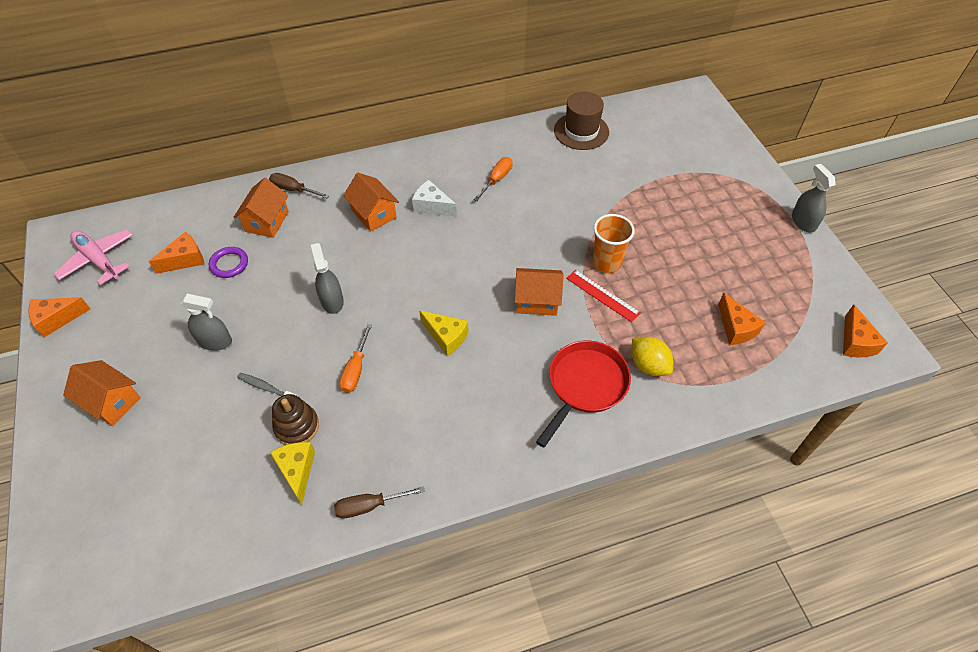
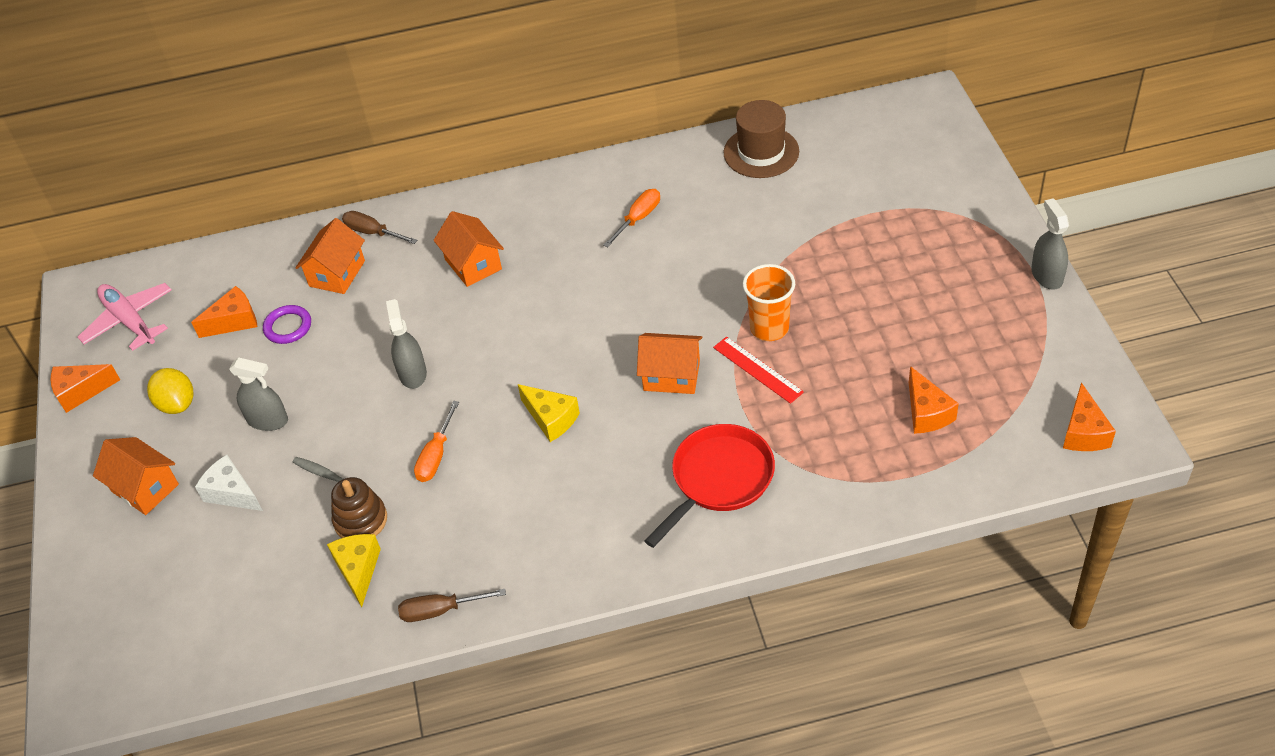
camera: 10 degrees right, 5 degrees down
white cheese [412,180,457,217] -> white cheese moved to [195,455,263,511]
yellow lemon [632,337,673,376] -> yellow lemon moved to [147,368,194,414]

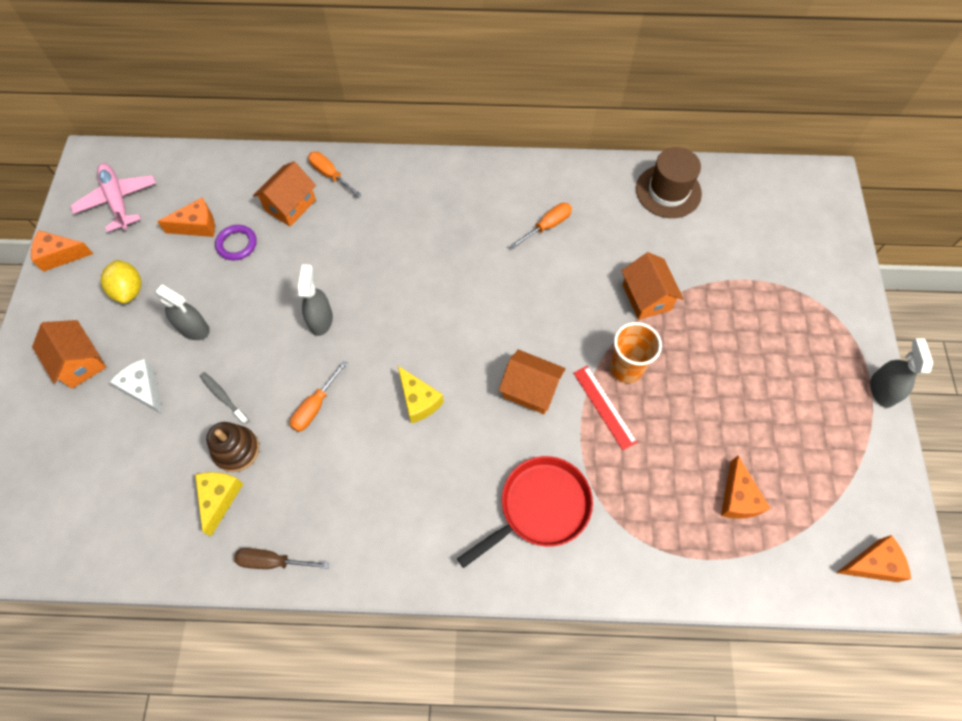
camera: 10 degrees right, 15 degrees up
brown screwdriver [342,211,417,244] -> orange screwdriver [308,151,362,197]
orange house [433,211,504,287] -> orange house moved to [621,252,684,320]
orange cheese [1063,382,1116,451] -> orange cheese turned 120 degrees counterclockwise [836,535,911,582]

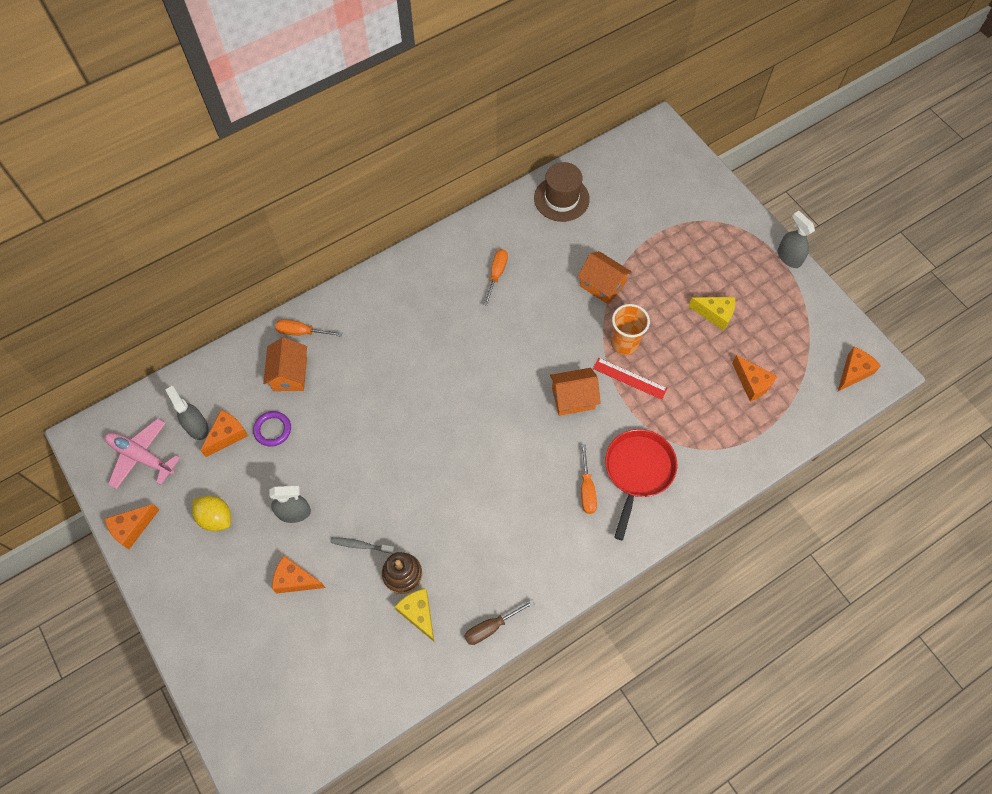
camera: 35 degrees left, 0 degrees up
orange house [32,320,106,389] -> none
white cheese [110,359,163,415] -> orange cheese [272,556,326,594]
orange screwdriver [290,360,347,432] -> orange screwdriver moved to [581,444,597,514]
grey spray bottle [298,265,333,336] -> grey spray bottle moved to [165,386,209,440]
yellow cheese [398,366,444,423] -> yellow cheese moved to [688,297,735,331]

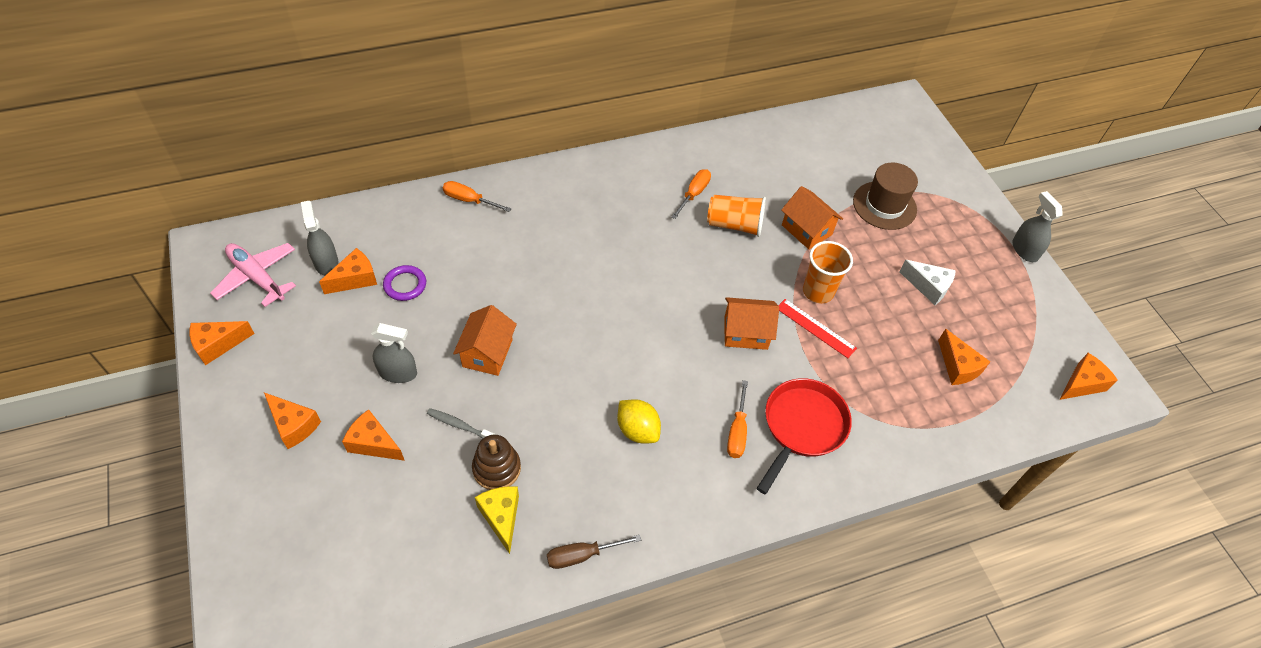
camera: 10 degrees right, 10 degrees down
yellow lemon [192,495,231,531] -> yellow lemon moved to [617,399,661,444]
orange house [263,337,307,391] -> orange house moved to [453,305,517,376]
brown hat [534,162,590,222] -> brown hat moved to [853,163,918,230]
yellow cheese [688,297,735,331] -> white cheese [899,260,956,305]
none -> orange cheese [264,393,321,449]
none -> orange cup [707,195,766,237]

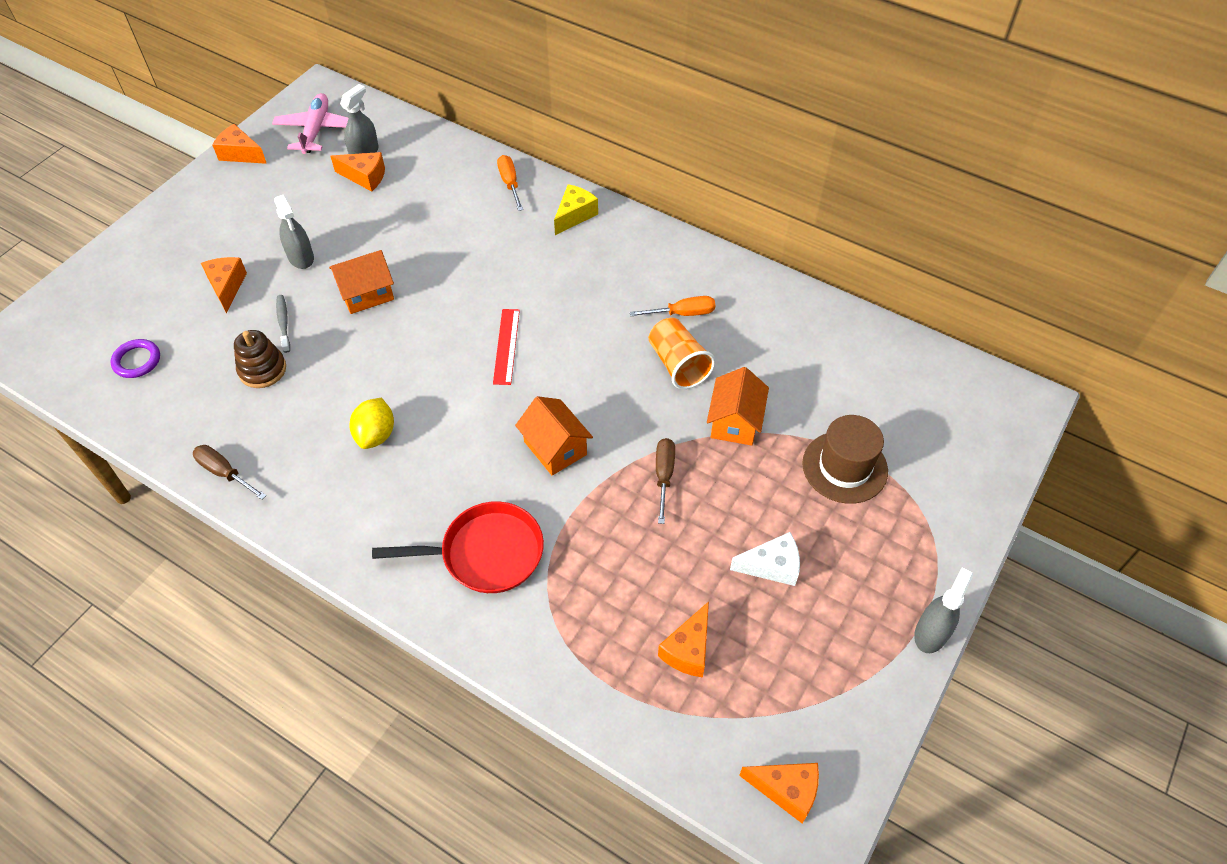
camera: 55 degrees right, 0 degrees up
orange cheese [264,393,321,449] -> none
purple ring [383,265,426,301] -> purple ring moved to [110,339,160,378]
yellow cheese [475,486,519,554] -> yellow cheese moved to [554,184,598,235]
orange screwdriver [727,380,748,458] -> none
red ruler [778,299,857,358] -> red ruler moved to [493,309,520,385]
orange cup [803,241,853,303] -> brown screwdriver [656,438,675,524]
white cheese [899,260,956,305] -> white cheese turned 90 degrees counterclockwise [730,532,800,586]

